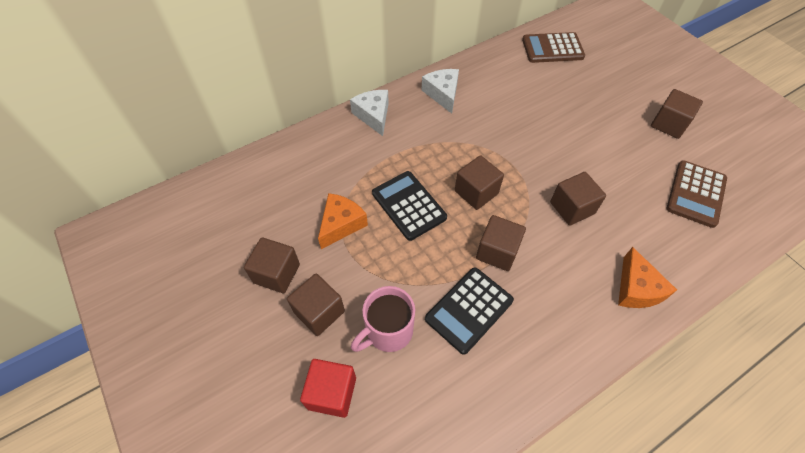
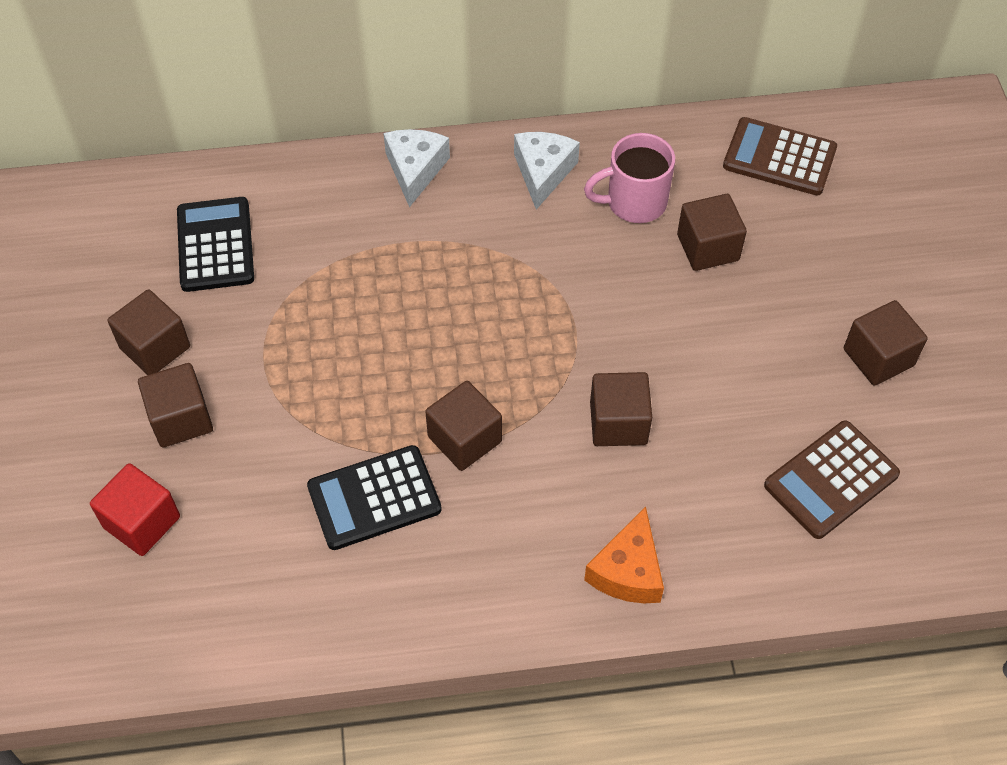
camera: 25 degrees right, 0 degrees up
orange cheese [318,193,368,249] -> none
pink mug [351,286,415,352] -> pink mug moved to [584,133,675,223]
black calculator [372,171,447,241] -> black calculator moved to [177,197,254,292]
brown cube [455,155,504,210] -> brown cube moved to [677,194,747,271]

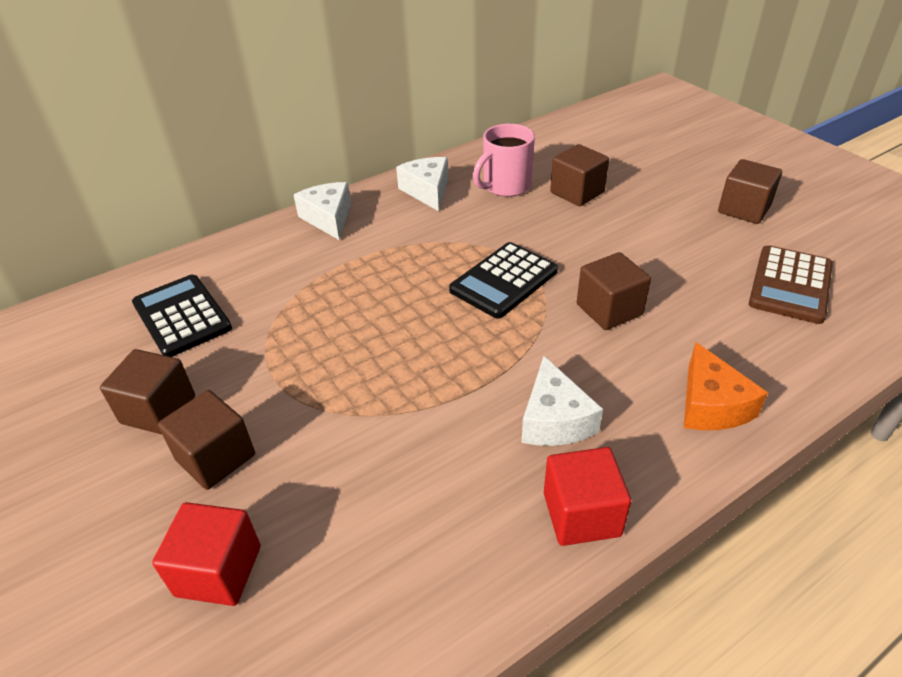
camera: 25 degrees left, 15 degrees down
black calculator [307,445,442,550] -> black calculator moved to [449,242,558,319]
brown cube [425,381,502,471] -> none
brown calculator [723,117,837,195] -> none
none -> white cheese [521,356,603,446]
none -> red cube [544,447,631,546]

